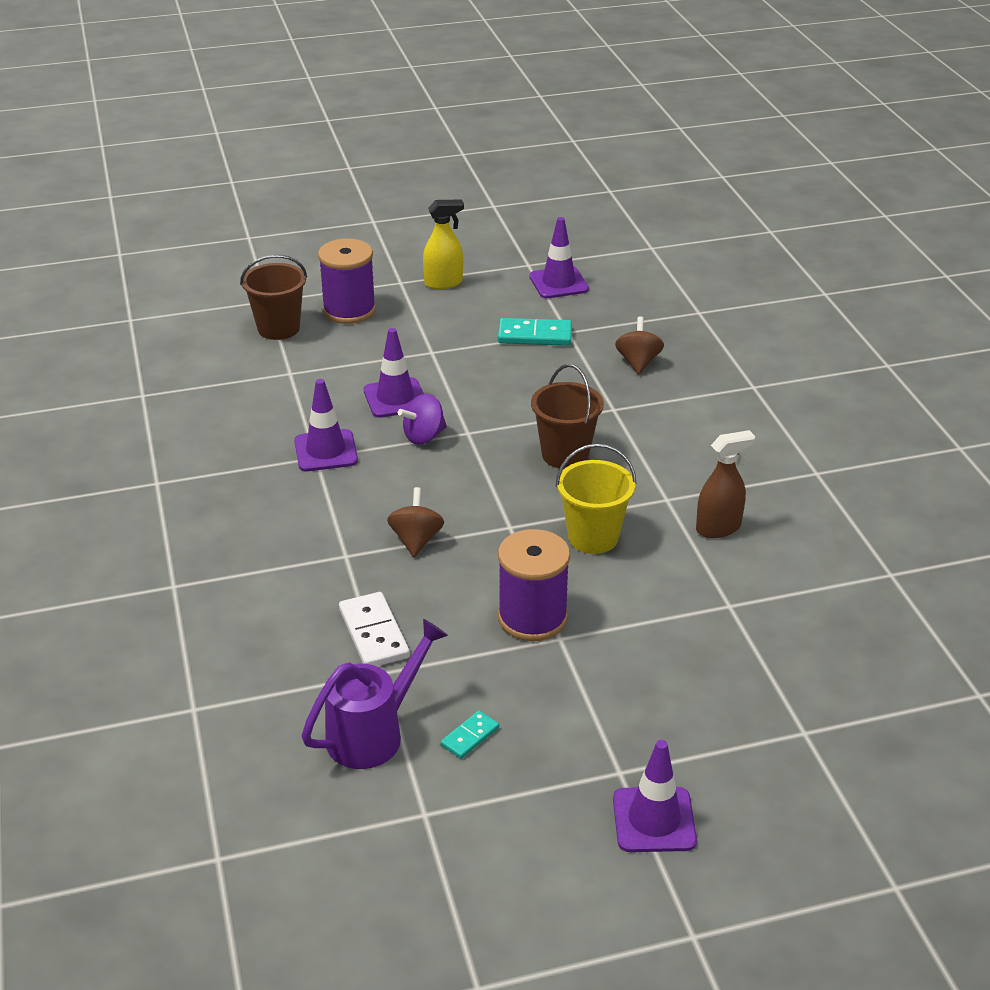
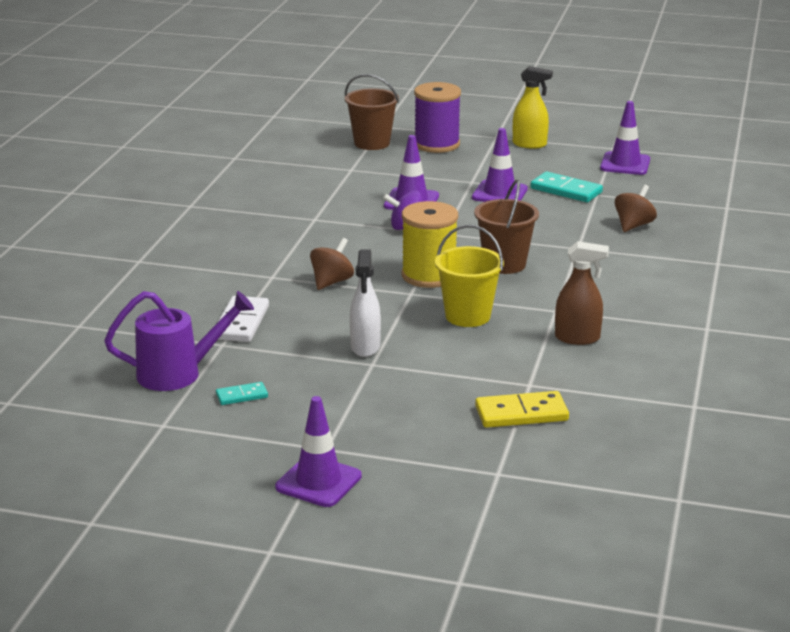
camera: 30 degrees right, 10 degrees down
purple traffic cone [294,379,358,471] -> purple traffic cone moved to [472,128,528,202]
purple spool [498,529,570,641] -> white spray bottle [350,249,381,357]
none -> yellow spool [402,201,458,288]
none -> yellow domino [475,391,569,428]

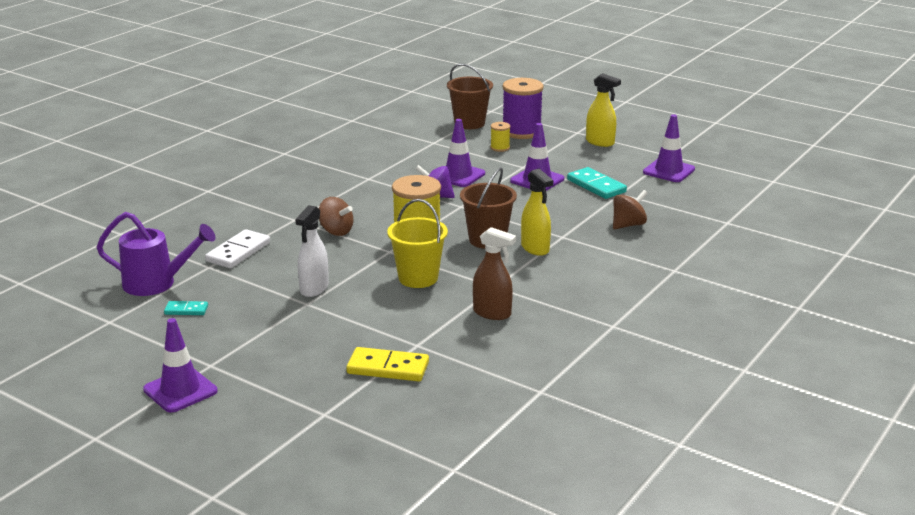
camera: 20 degrees right, 0 degrees up
brown spinning top [310,238,354,290] -> brown spinning top turned 75 degrees clockwise [319,197,353,236]
none -> yellow spool [490,122,510,152]
none -> yellow spray bottle [521,169,553,256]

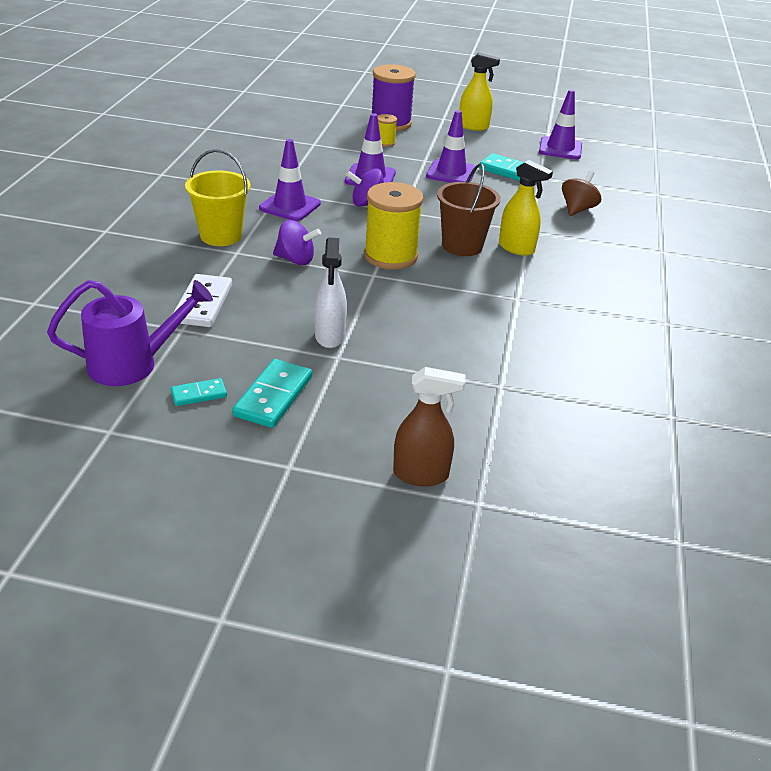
camera: 25 degrees left, 10 degrees up
purple traffic cone [143,318,218,413] -> purple traffic cone moved to [259,139,321,221]
brown spinning top [319,197,353,236] -> purple spinning top [273,220,321,265]
yellow domino [346,347,429,382] -> none
yellow bucket [387,199,448,288] -> yellow bucket moved to [185,149,251,246]
brown bucket [447,64,493,129] -> none
brown spray bottle [473,227,516,320] -> brown spray bottle moved to [393,367,466,486]
none -> turquoise domino [232,359,312,428]

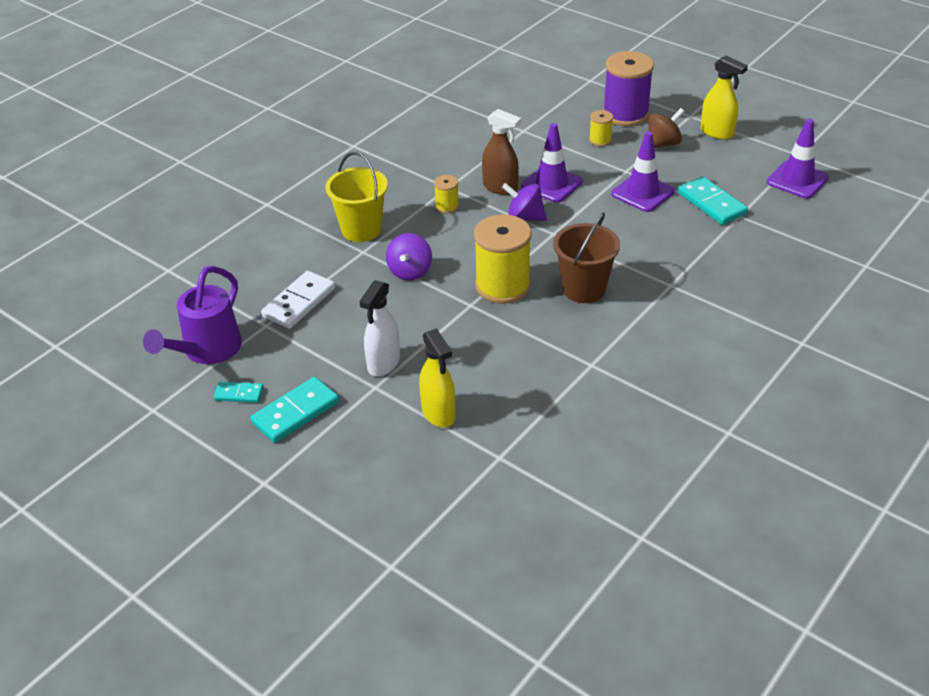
camera: 30 degrees right, 5 degrees up
purple watering can [47,280,213,386] -> purple watering can turned 105 degrees clockwise [143,266,242,364]
purple traffic cone [259,139,321,221] -> yellow spool [434,175,459,213]
purple spinning top [273,220,321,265] -> purple spinning top turned 60 degrees clockwise [386,233,432,281]
brown spray bottle [393,367,466,486] -> brown spray bottle moved to [482,109,521,195]
yellow spray bottle [499,160,553,256] -> yellow spray bottle moved to [419,328,456,427]
brown spinning top [562,171,601,216] -> brown spinning top moved to [648,108,684,148]

